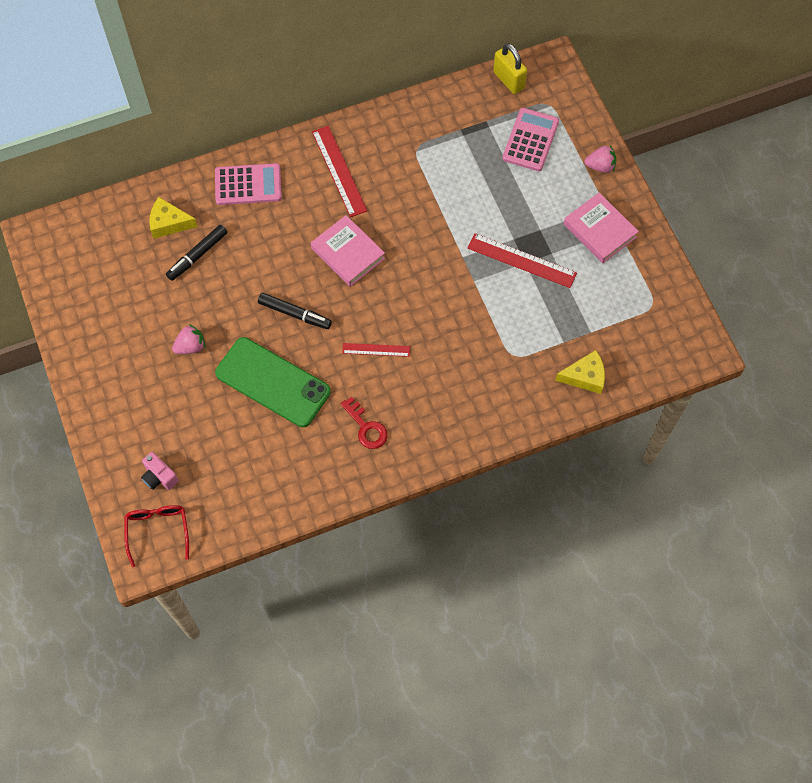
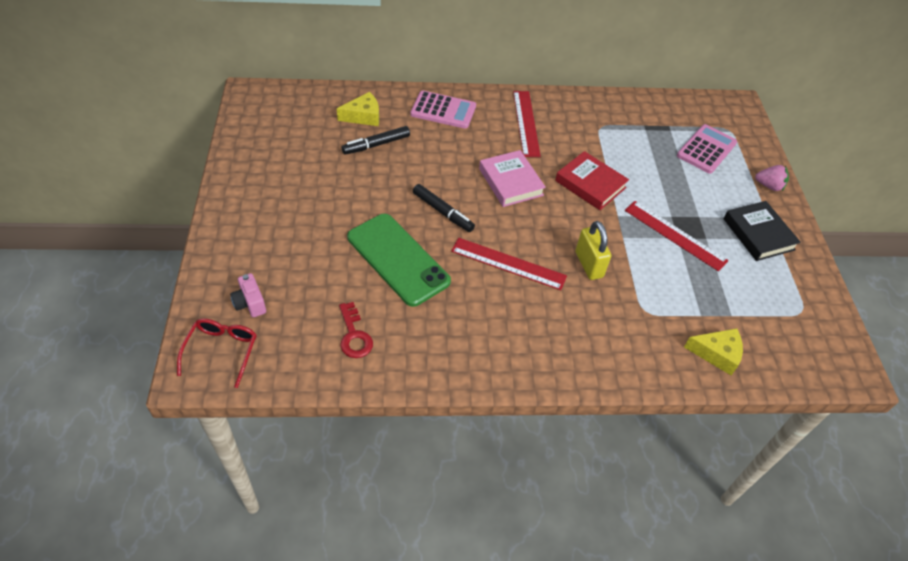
camera: 15 degrees right, 15 degrees down
yellow cheese [149,197,198,239] -> yellow cheese turned 135 degrees clockwise [337,92,379,126]
pink strawberry [172,324,205,354] -> none
red key [341,397,387,449] -> red key moved to [339,302,373,358]
red ruler [342,343,410,357] -> red ruler [451,238,567,290], size x1.69
yellow padlock [493,43,527,94] -> yellow padlock moved to [575,221,611,280]
pink book [564,193,639,263] -> black book [723,201,801,261]
none -> red book [555,151,629,210]

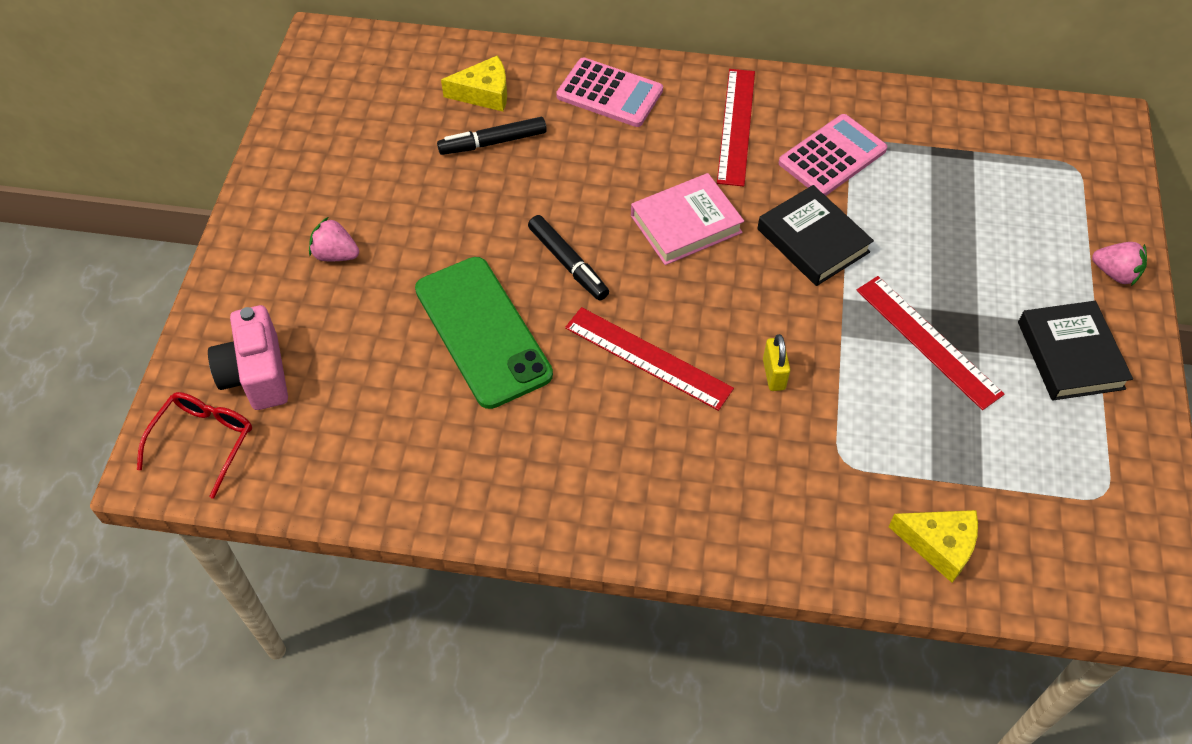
camera: 15 degrees right, 5 degrees up
pink camera [230,273,266,317] -> pink camera [208,305,288,410], size x1.61
red key [339,302,373,358] -> none
pink book [479,150,546,207] -> pink book turned 75 degrees clockwise [631,173,744,265]
red book [555,151,629,210] -> black book [757,185,874,286]
yellow padlock [575,221,611,280] -> yellow padlock [763,334,790,391], size x0.66
pink calculator [677,124,737,174] -> pink calculator moved to [779,114,887,196]
none -> pink strawberry [309,217,359,261]

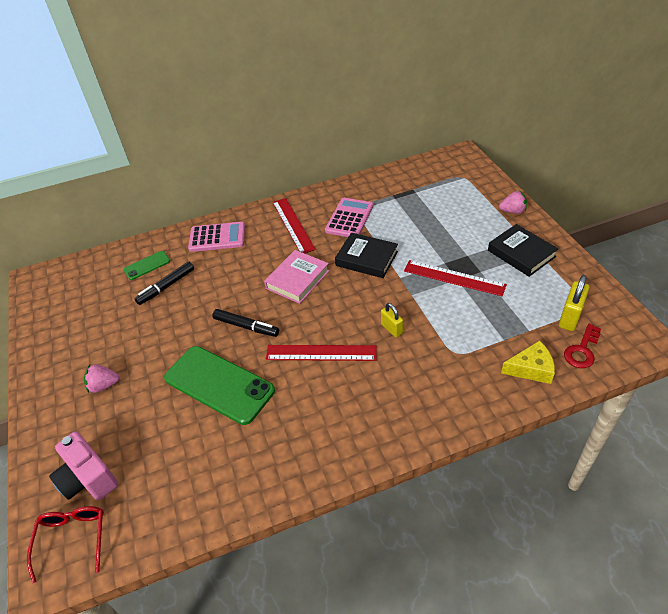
camera: 25 degrees left, 10 degrees down
yellow cheese [441,56,507,112] -> green phone [124,251,170,280]
none -> yellow padlock [559,275,590,331]
none -> red key [564,324,601,368]

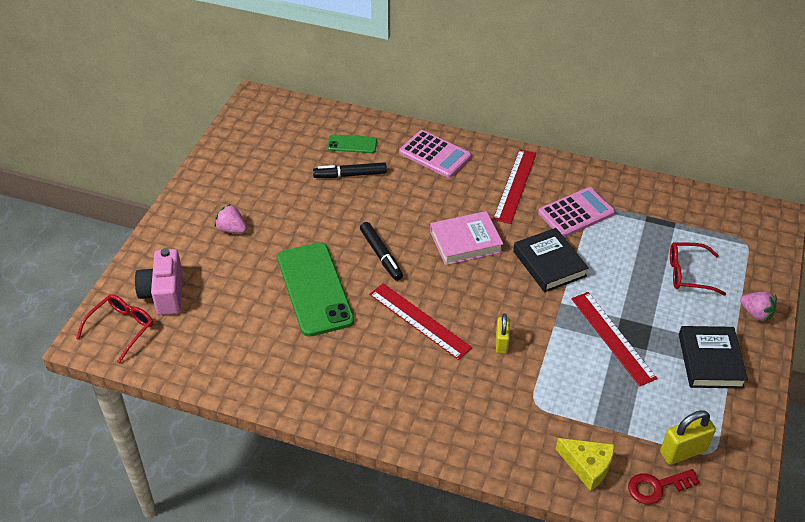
camera: 35 degrees right, 0 degrees up
none -> red glasses [670,242,726,296]

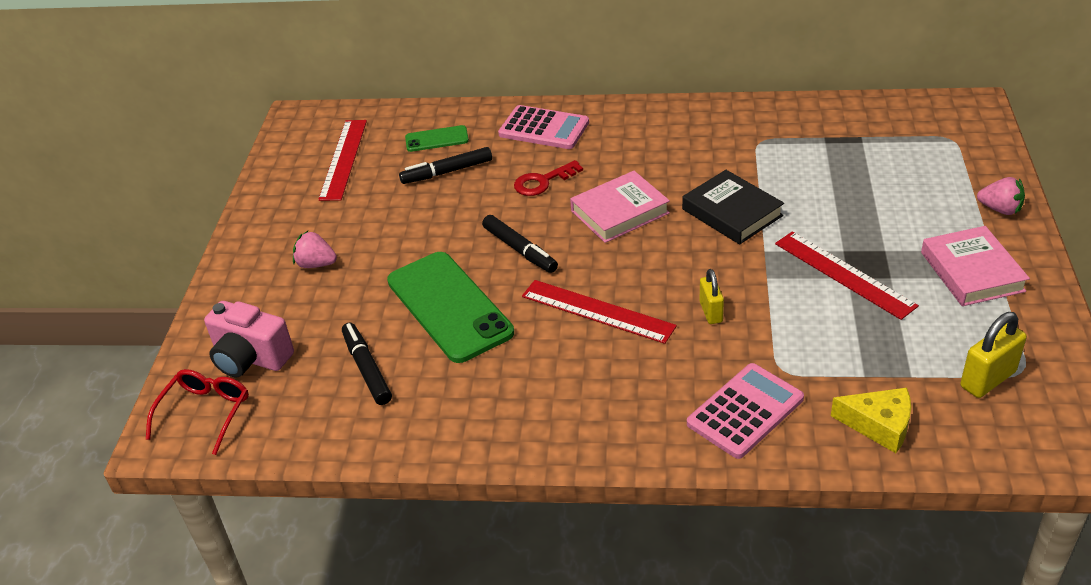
camera: 10 degrees left, 5 degrees down
pink camera [135,248,183,315] -> pink camera turned 45 degrees counterclockwise [204,301,294,377]
red ruler [493,149,536,224] -> red ruler moved to [318,120,367,201]
pink calculator [538,187,615,238] -> pink calculator moved to [687,363,804,459]
red key [628,469,699,504] -> red key moved to [514,160,583,196]
red glasses [670,242,726,296] -> none
black book [679,326,748,389] -> pink book [921,226,1030,306]
none -> black marker [342,323,392,405]

